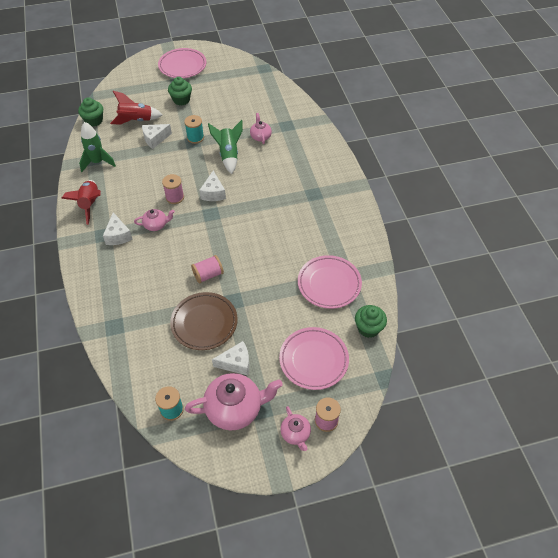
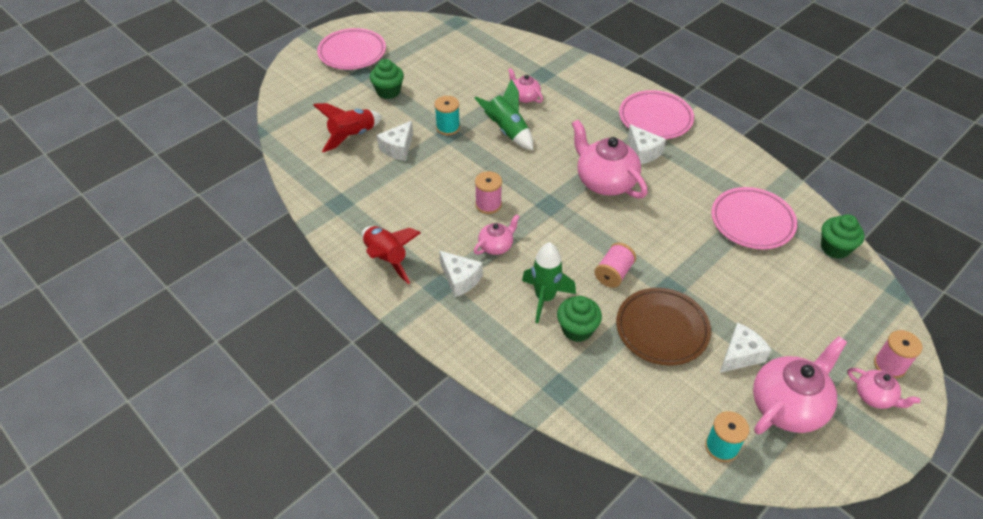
camera: 30 degrees left, 5 degrees down
green cupcake [78,97,103,126] -> green cupcake moved to [557,296,602,342]
green rocket [79,122,116,172] -> green rocket moved to [522,242,576,323]
white cheese [199,171,226,201] -> white cheese moved to [627,124,666,164]
pink plate [279,327,349,390] -> pink plate moved to [619,90,694,139]
none -> pink teapot [572,120,648,199]

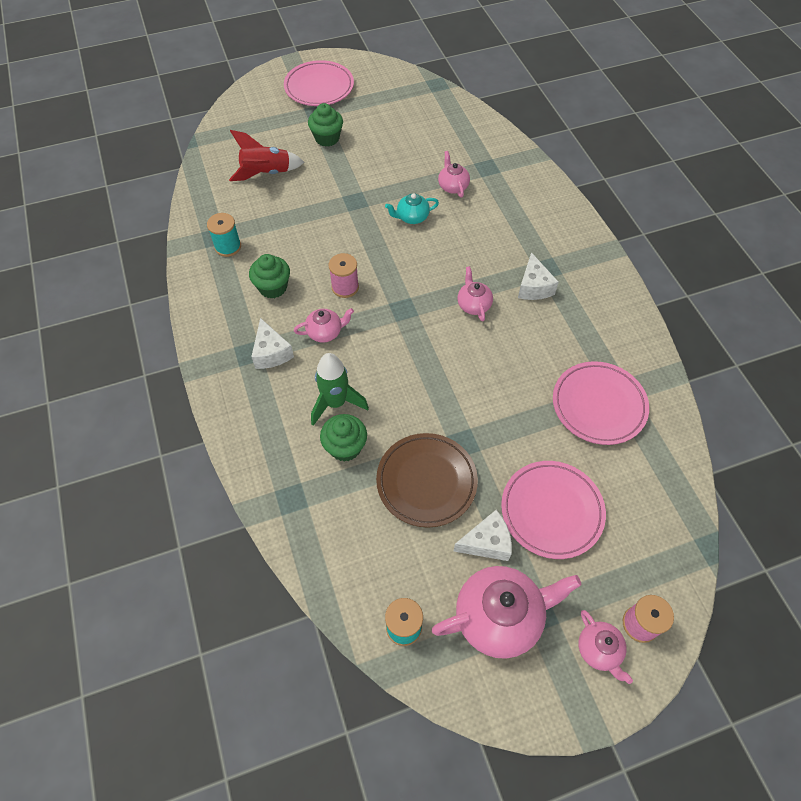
camera: 25 degrees right, 10 degrees up
red rocket [362,226,421,284] -> none
white cheese [377,121,413,161] -> none
turquoise spool [434,96,460,135] -> turquoise spool moved to [207,213,241,257]
green rocket [474,79,533,150] -> turquoise teapot [385,193,439,224]
pink teapot [572,120,648,199] -> pink teapot [457,266,493,322], size x0.52
pink spool [594,242,636,288] -> none
pink plate [619,90,694,139] -> pink plate moved to [501,461,606,559]
green cupcake [821,214,864,259] -> green cupcake moved to [249,254,290,299]

